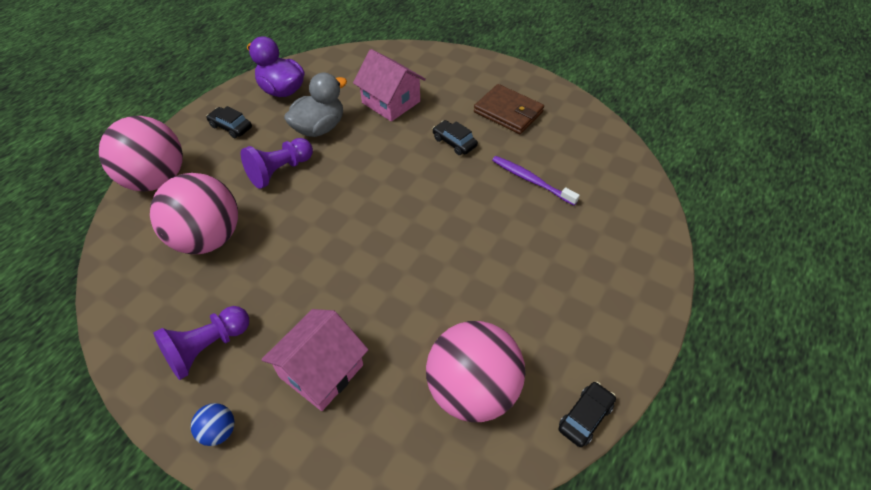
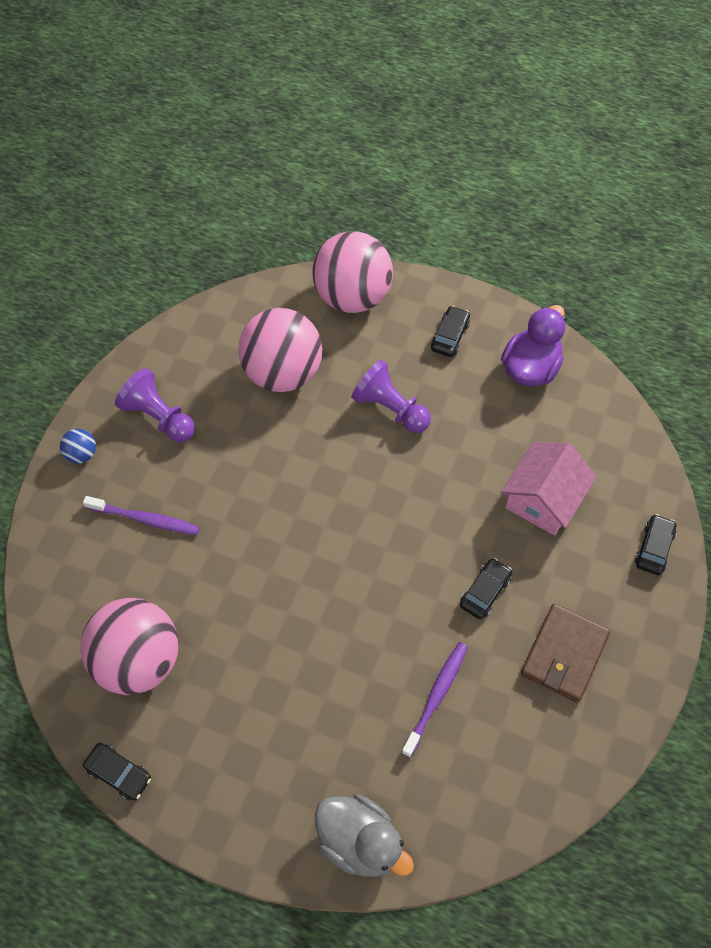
camera: 80 degrees right, 10 degrees up
pink house [261,309,369,411] -> purple toothbrush [83,496,200,535]
grey duck [284,73,347,137] -> grey duck moved to [315,794,414,877]
none -> black car [635,514,677,575]

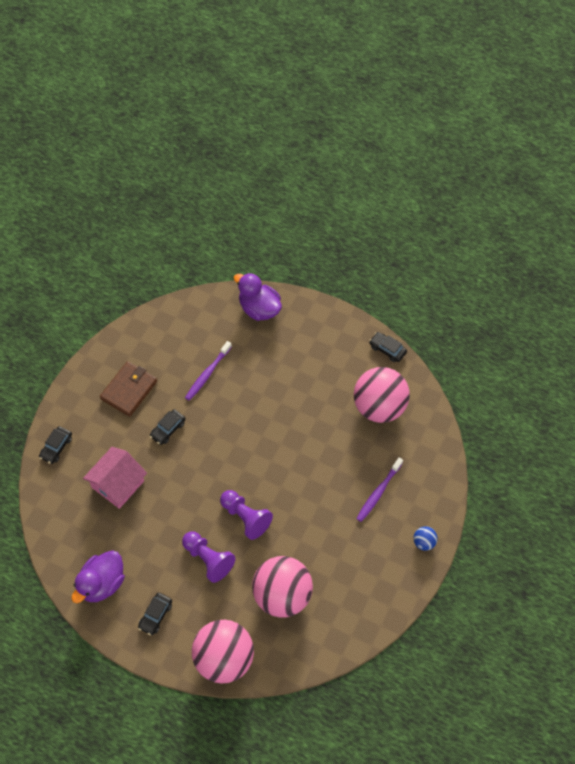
camera: 175 degrees left, 0 degrees up
purple toothbrush [83,496,200,535] -> purple toothbrush turned 75 degrees counterclockwise [356,457,403,522]
purple pawn [115,368,195,442] -> purple pawn moved to [220,490,273,540]
grey duck [315,794,414,877] -> purple duck [234,273,282,321]

